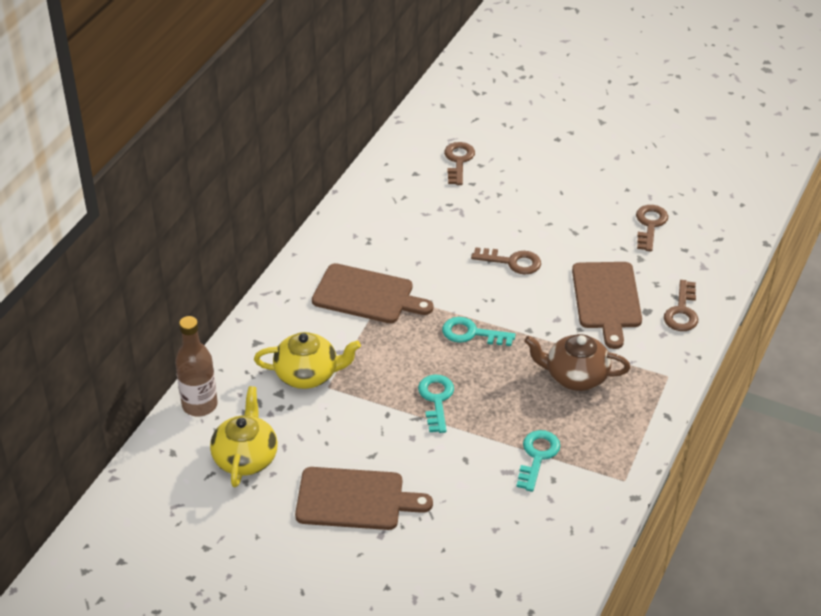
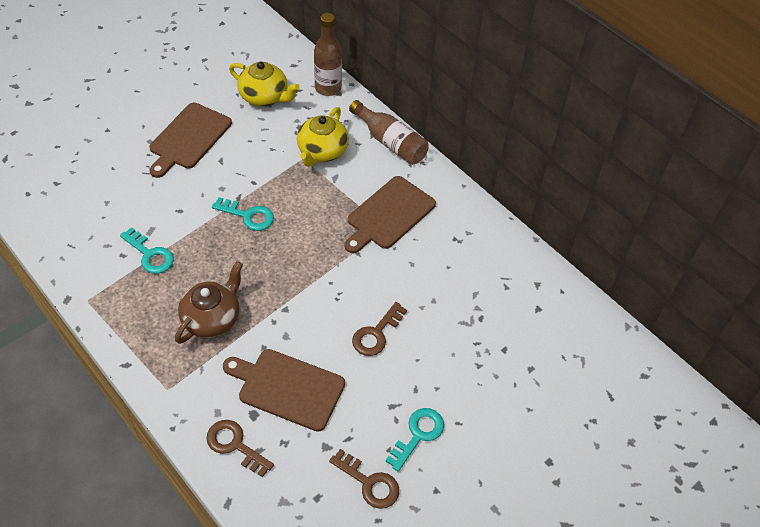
camera: 110 degrees right, 10 degrees up
turquoise key [442,317,515,346] -> turquoise key moved to [385,408,444,472]
brown key [444,142,475,185] -> none
none -> brown bottle [349,100,429,165]

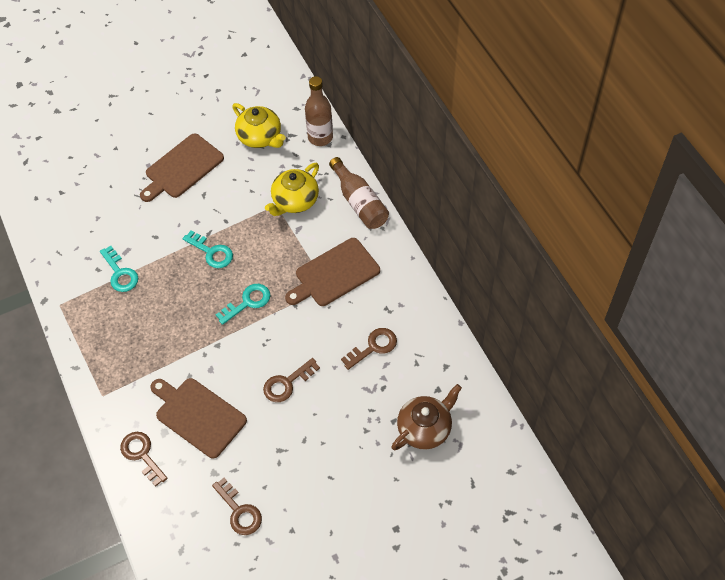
camera: 20 degrees right, 5 degrees up
brown teapot [175,261,243,344] -> brown teapot moved to [391,384,462,450]
turquoise key [385,408,444,472] -> turquoise key moved to [216,284,271,325]
none -> brown key [341,328,397,370]

